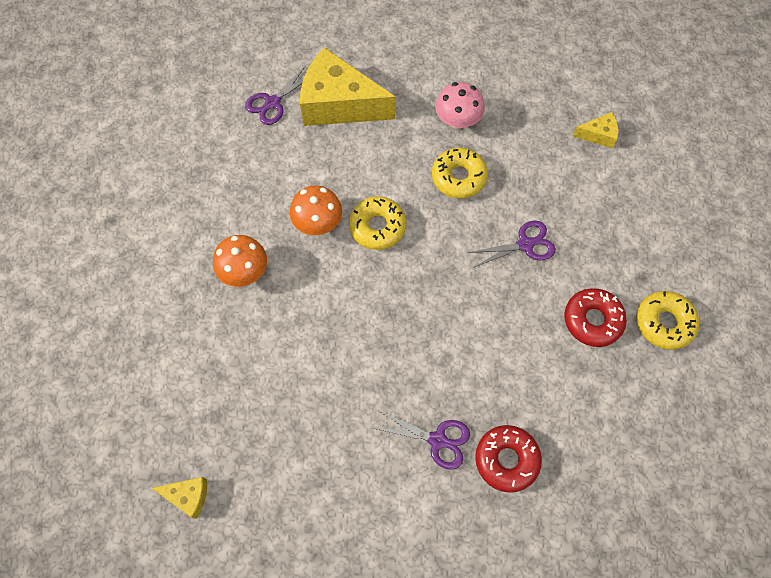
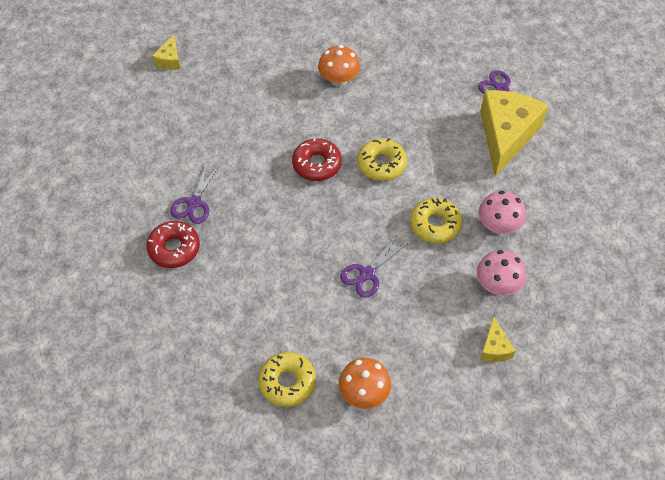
camera: 90 degrees right, 10 degrees down
orange mushroom [290,185,342,235] -> orange mushroom moved to [339,358,391,409]
purple scissors [468,221,556,268] -> purple scissors turned 60 degrees clockwise [340,237,408,298]
red donut [564,288,627,347] -> red donut moved to [292,138,342,181]
none -> pink mushroom [477,250,526,296]

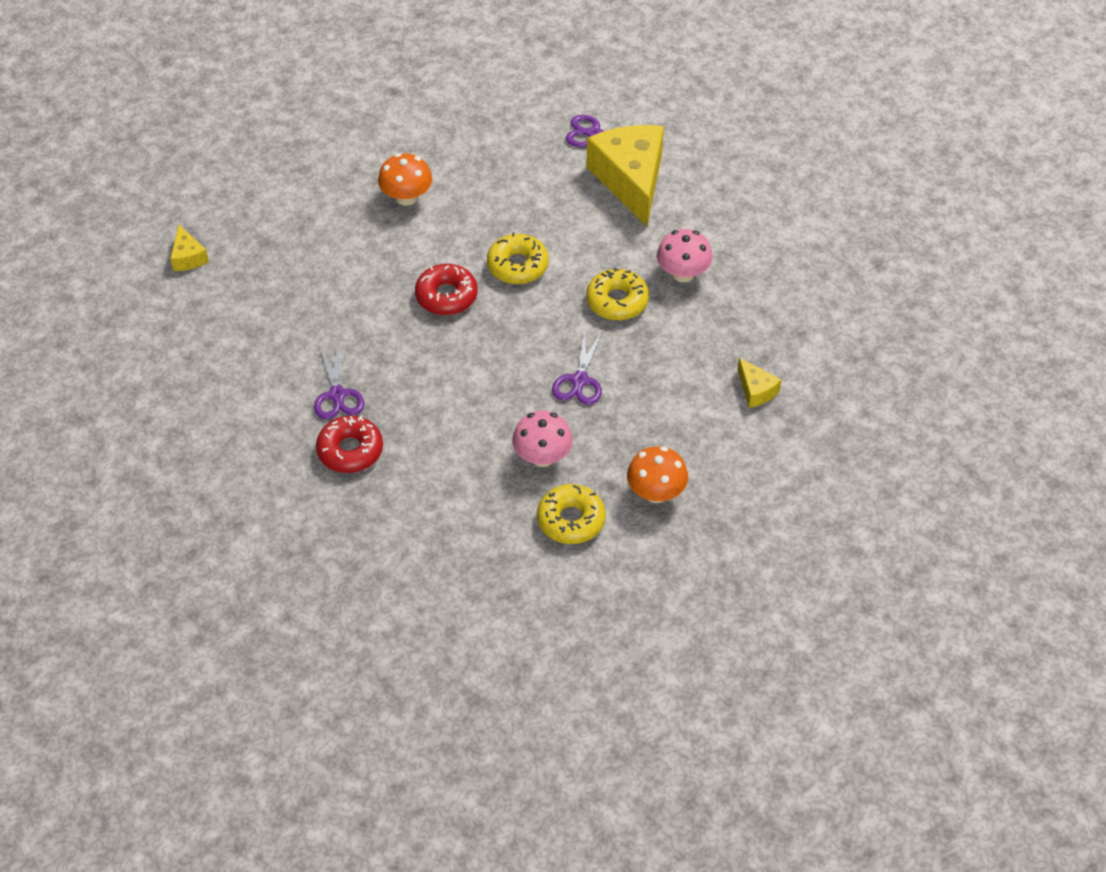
camera: 30 degrees left, 5 degrees down
pink mushroom [477,250,526,296] -> pink mushroom moved to [512,411,573,467]

